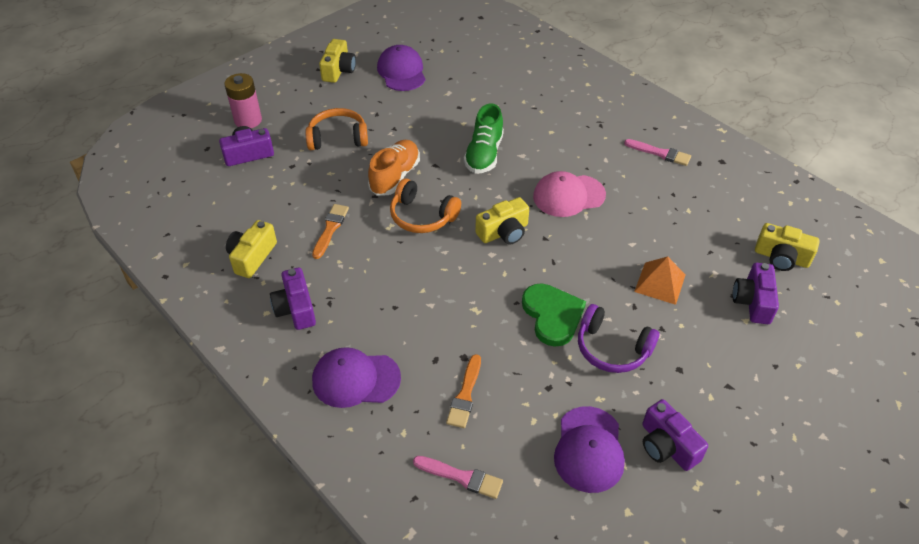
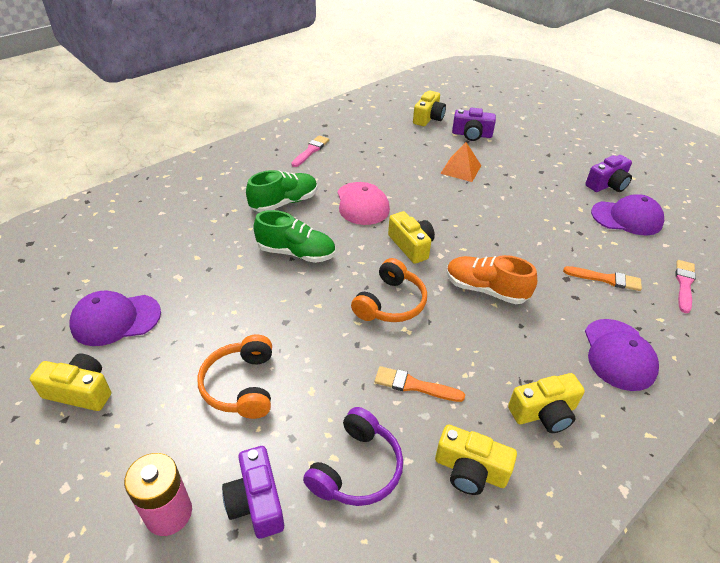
camera: 90 degrees left, 5 degrees down
purple camera [270,267,316,330] -> yellow camera [508,373,585,433]
orange shoe [368,140,420,196] -> orange shoe moved to [447,255,537,304]
green heart [522,283,586,347] -> none
purple headphones [578,304,660,373] -> purple headphones moved to [303,407,403,506]
none -> green shoe [246,170,317,212]

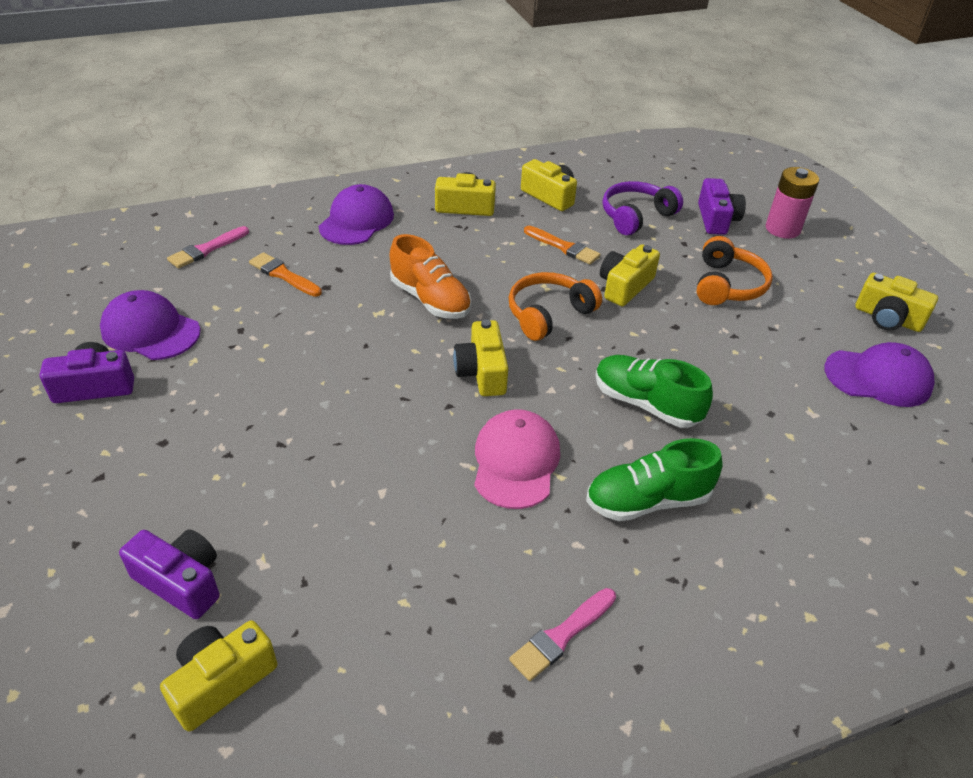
camera: 160 degrees left, 0 degrees up
orange pyramid [440,142,481,182] -> none
none -> yellow camera [600,244,660,306]

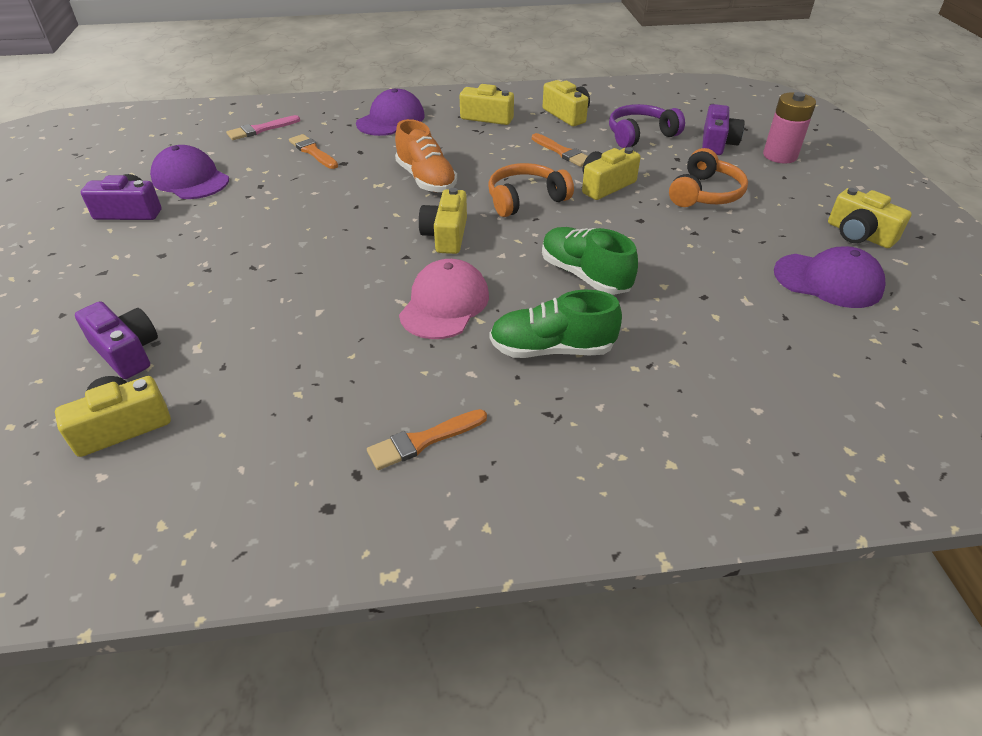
camera: 15 degrees right, 0 degrees up
pink brush [509,588,616,681] -> orange brush [367,409,487,470]

